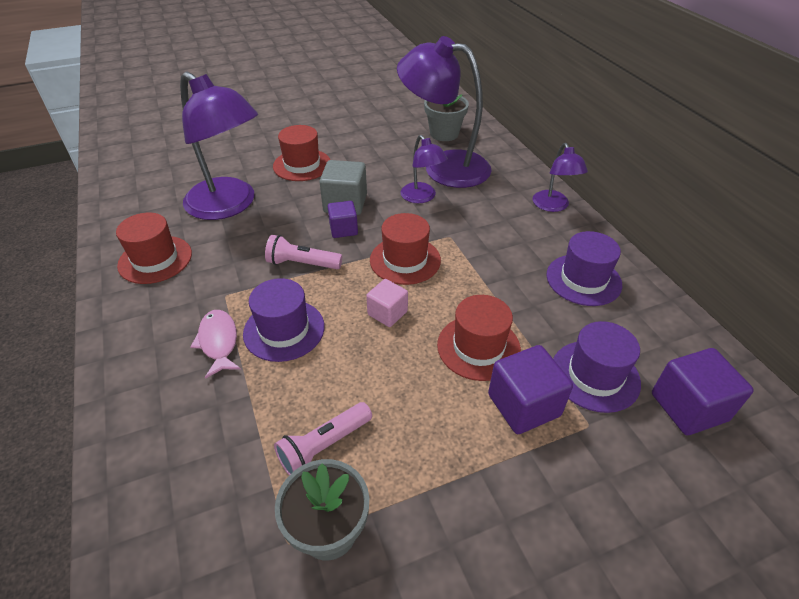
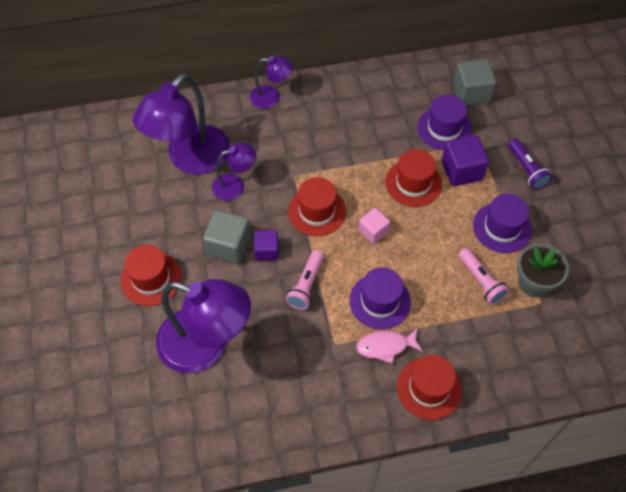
camera: 80 degrees left, 15 degrees up
red hat [116,212,192,284] -> red hat moved to [397,355,462,420]
purple lamp [180,72,258,220] -> purple lamp turned 60 degrees clockwise [156,279,251,373]
grey flower pot [424,94,469,141] -> none
purple hat [546,231,622,306] -> purple hat moved to [473,194,532,253]
purple cube [652,348,754,435] -> grey cube [453,59,496,106]
none -> purple flashlight [508,138,552,190]

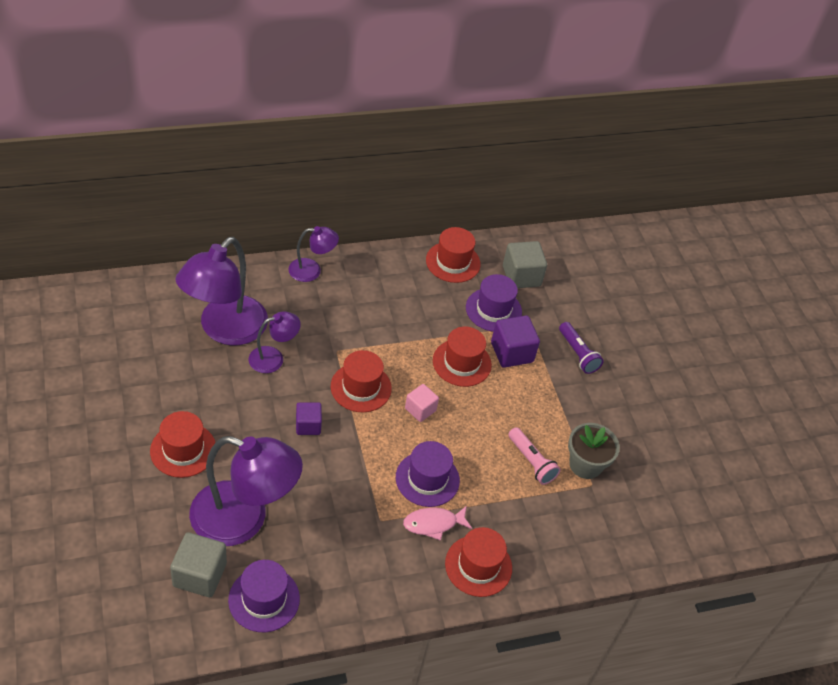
camera: 10 degrees left, 10 degrees down
grey cube [203,210,251,264] -> grey cube moved to [170,532,227,597]
pink flashlight [286,250,324,310] -> none
purple hat [473,194,532,253] -> purple hat moved to [228,560,300,632]
none -> red hat [426,227,481,283]

